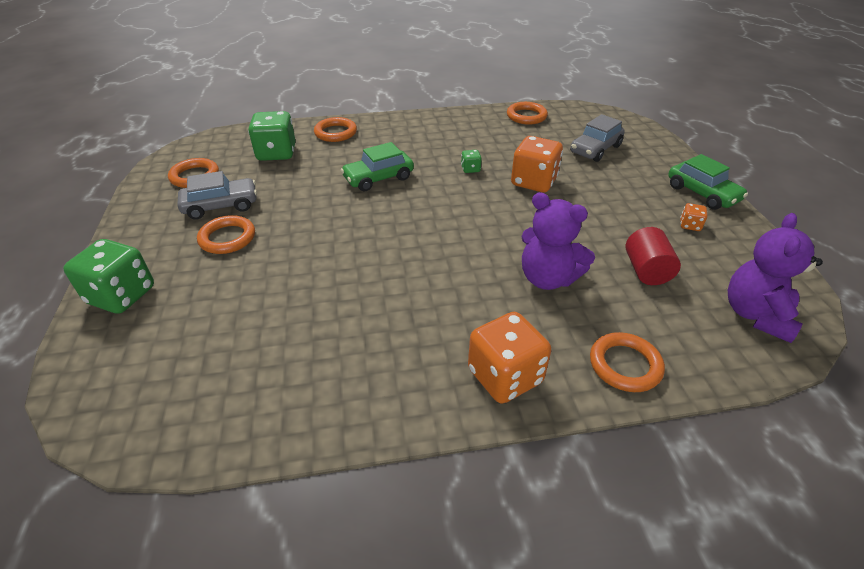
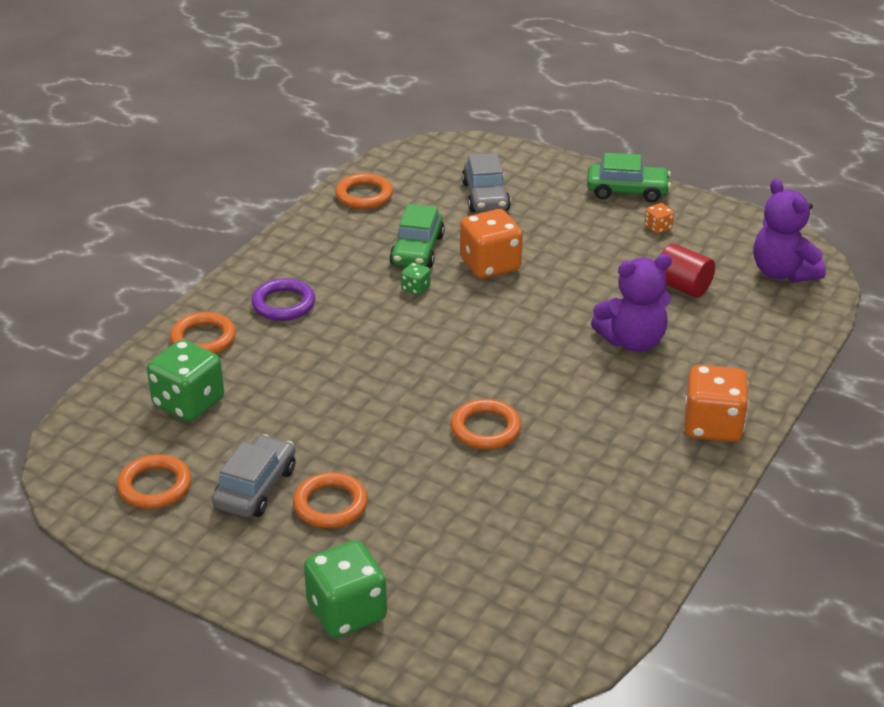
camera: 50 degrees left, 5 degrees down
green car [341,142,414,192] -> green car moved to [390,204,445,268]
orange ring [590,332,665,392] -> orange ring moved to [451,399,521,450]
none -> purple ring [251,278,315,321]

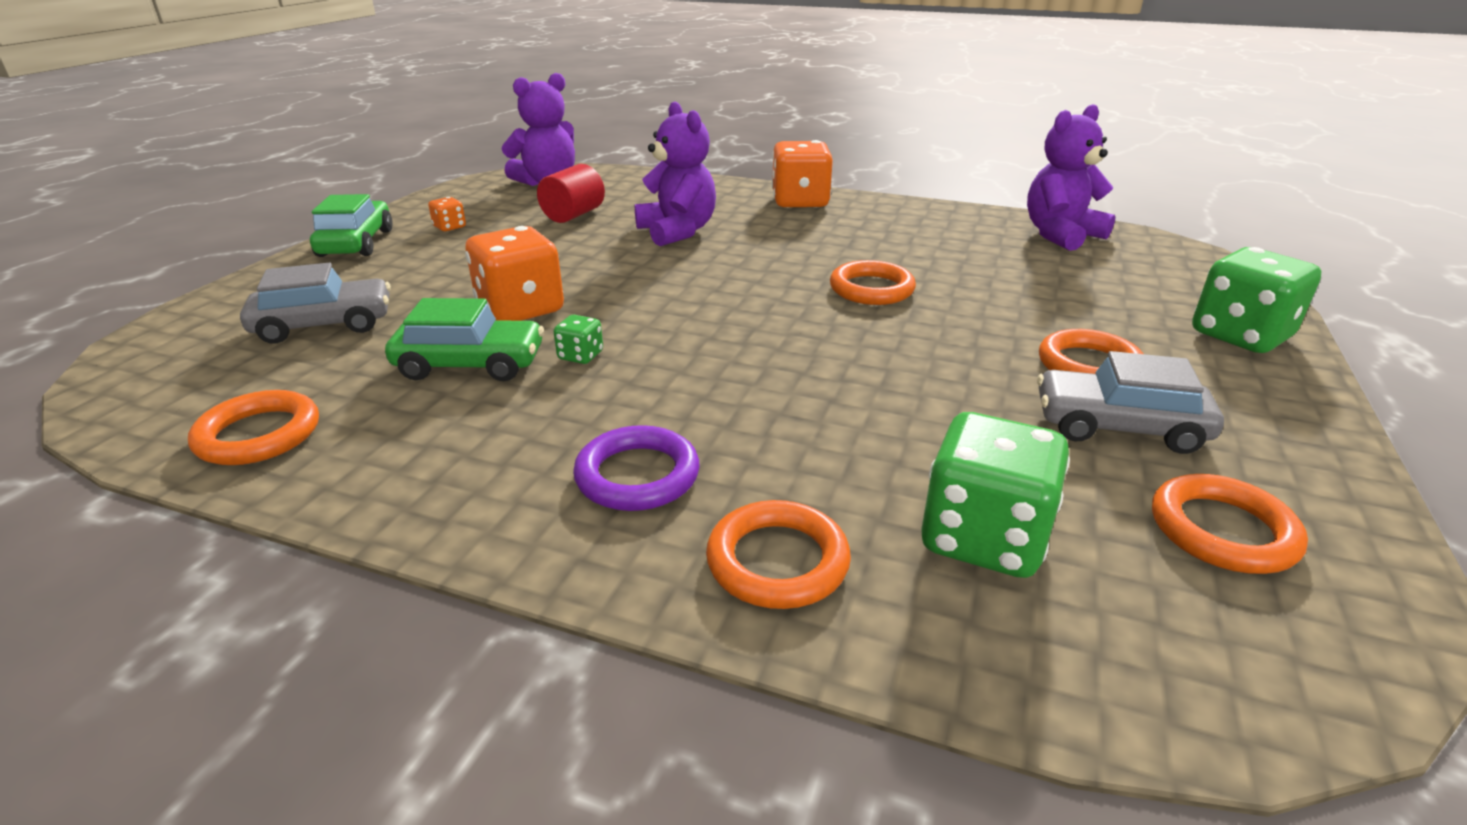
camera: 100 degrees left, 5 degrees down
none -> purple teddy bear [1027,104,1115,251]

